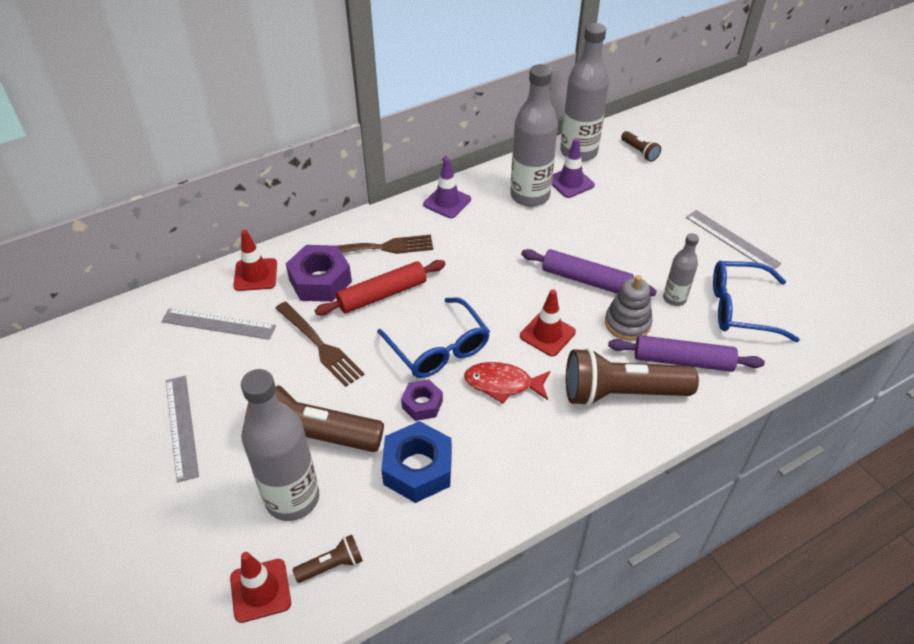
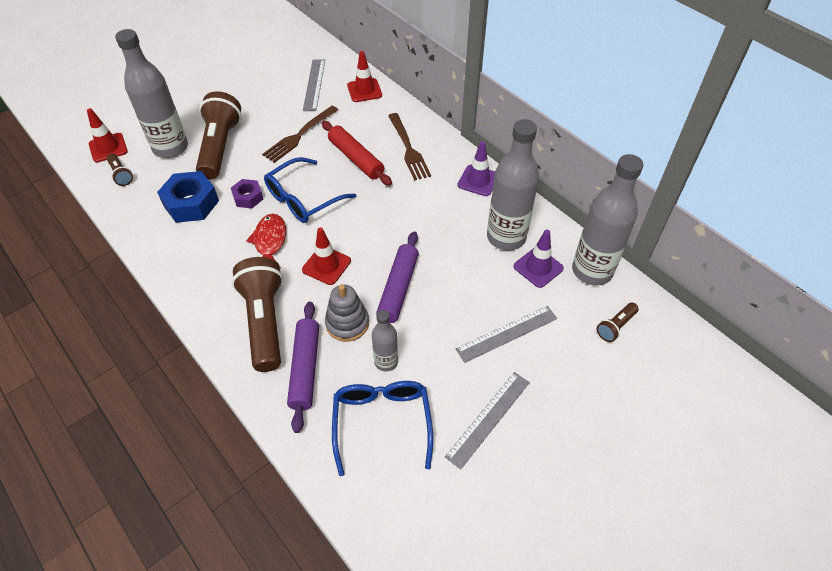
camera: 80 degrees right, 5 degrees up
grey ruler [166,376,199,483] -> grey ruler moved to [456,306,557,363]
purple nut [286,245,352,302] -> none

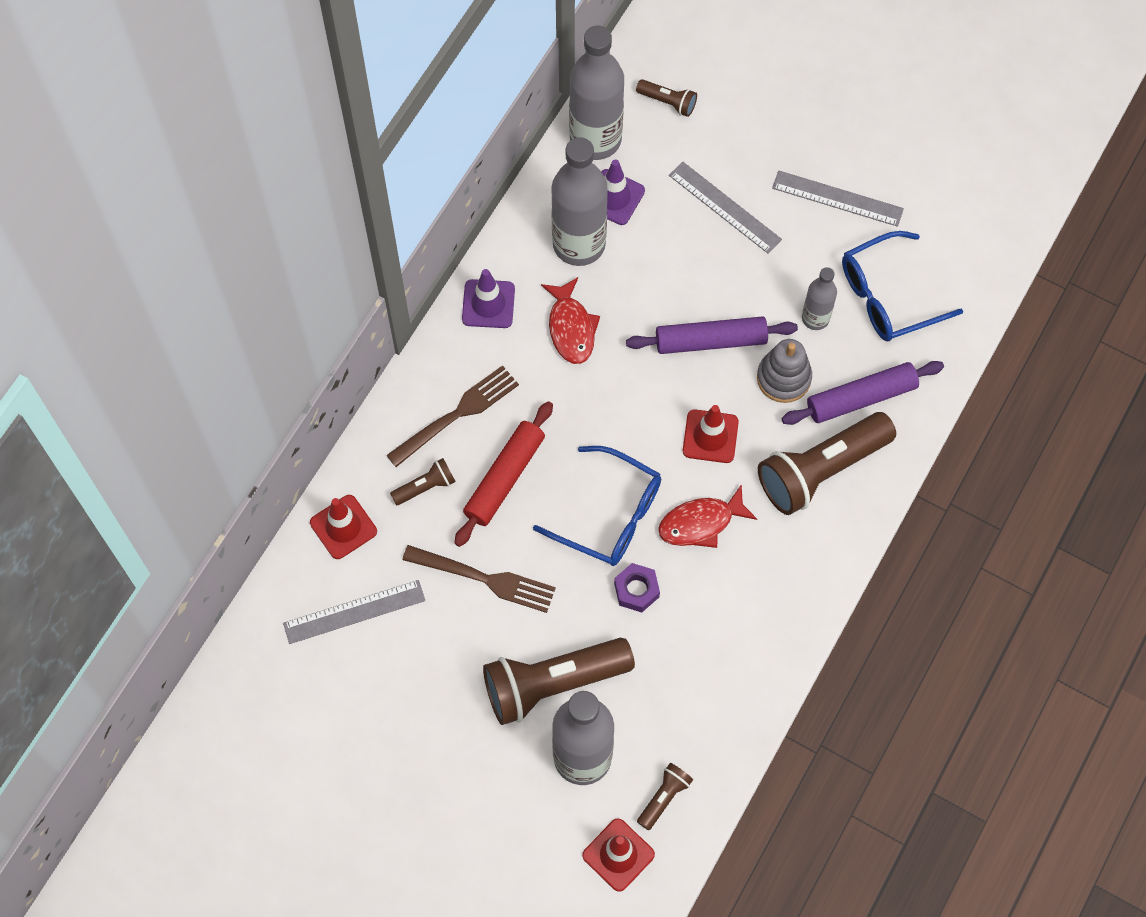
camera: 110 degrees left, 15 degrees up
blue nut [157,171,219,223] -> none
none -> brown flashlight [390,458,456,505]
none -> red fish [541,277,600,364]

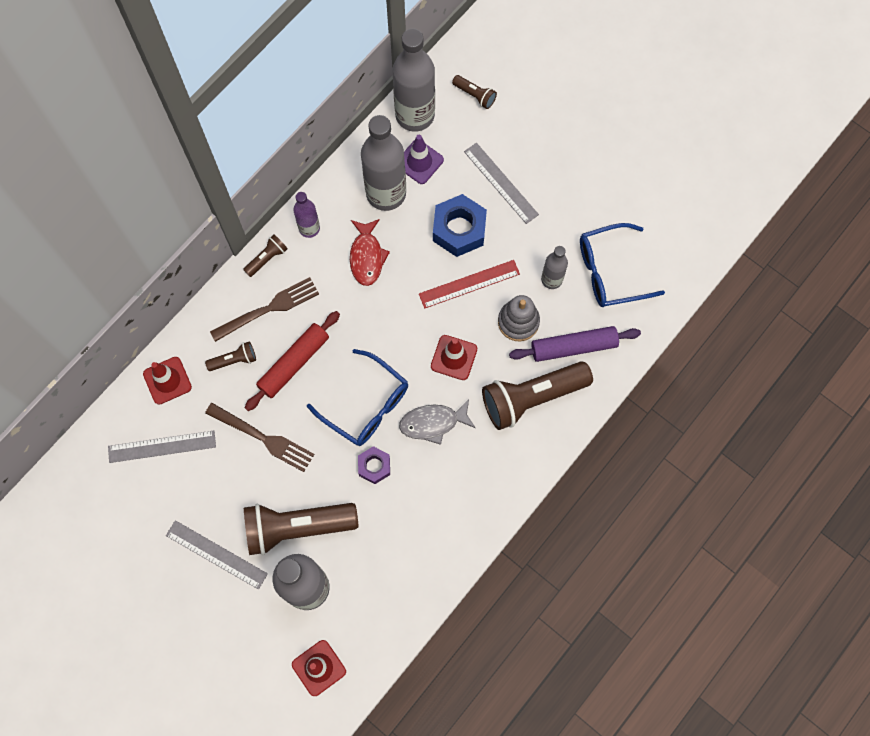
camera: 10 degrees right, 5 degrees up
purple traffic cone [462,269,515,328] -> purple bottle [293,192,320,238]
purple rolling pin [626,316,798,354] -> red ruler [419,260,520,309]
brown flashlight [637,763,693,830] -> brown flashlight moved to [243,234,288,277]
red fish [658,484,757,548] -> grey fish [399,399,475,445]
grey ruler [772,170,904,227] -> grey ruler moved to [166,520,268,590]
none -> blue nut [433,194,487,257]

